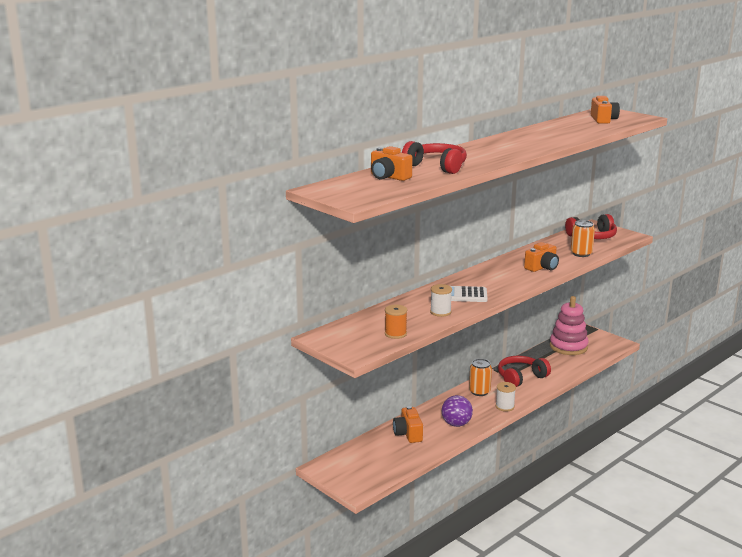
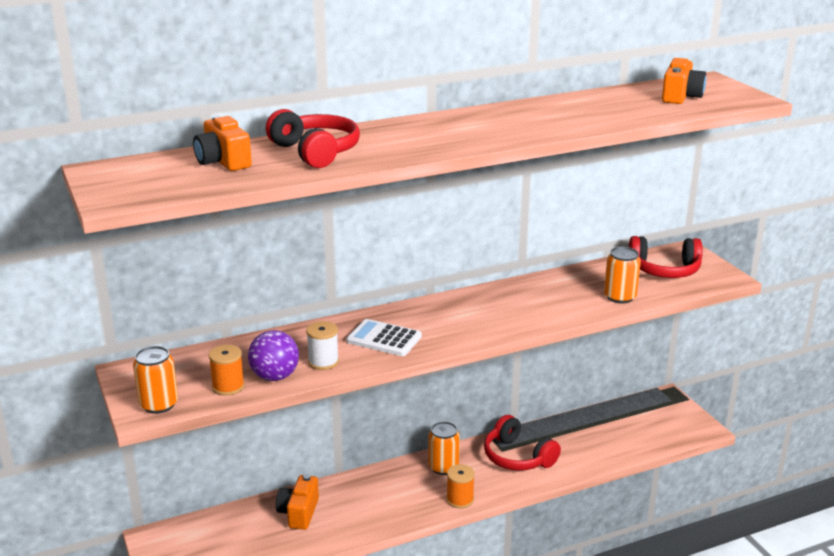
camera: 20 degrees right, 5 degrees up
purple ball [442,395,473,427] -> purple ball moved to [248,330,299,381]
white spool [496,382,516,412] -> orange spool [446,464,475,508]
red headphones [498,356,551,387] -> red headphones turned 120 degrees counterclockwise [484,415,561,471]
orange camera [524,242,559,272] -> none
pink stacking toy [550,296,589,355] -> none
none -> orange can [133,346,178,414]

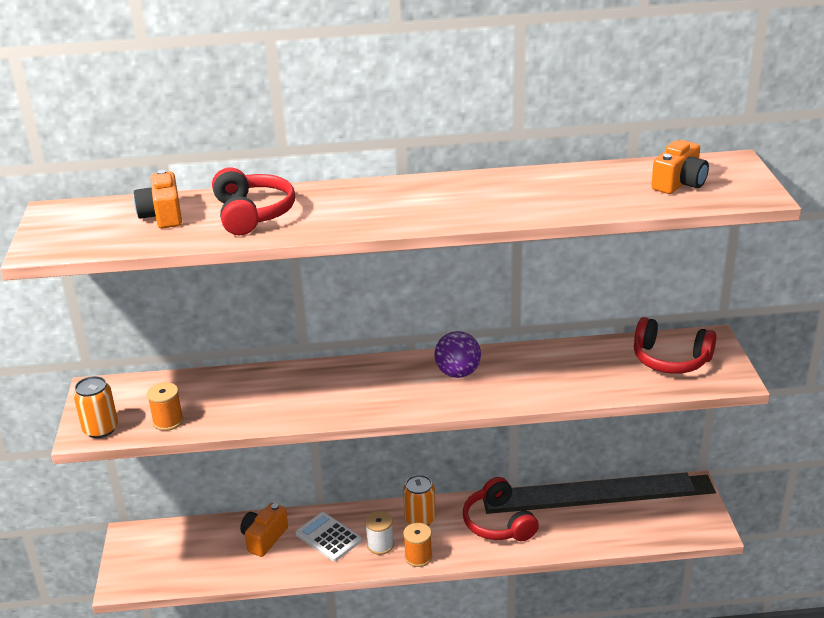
camera: 20 degrees right, 5 degrees up
purple ball [248,330,299,381] -> purple ball moved to [434,331,481,378]
white spool [306,321,339,370] -> white spool moved to [365,511,394,555]
white calculator [347,319,422,356] -> white calculator moved to [295,512,362,562]
orange can [604,247,641,304] -> none

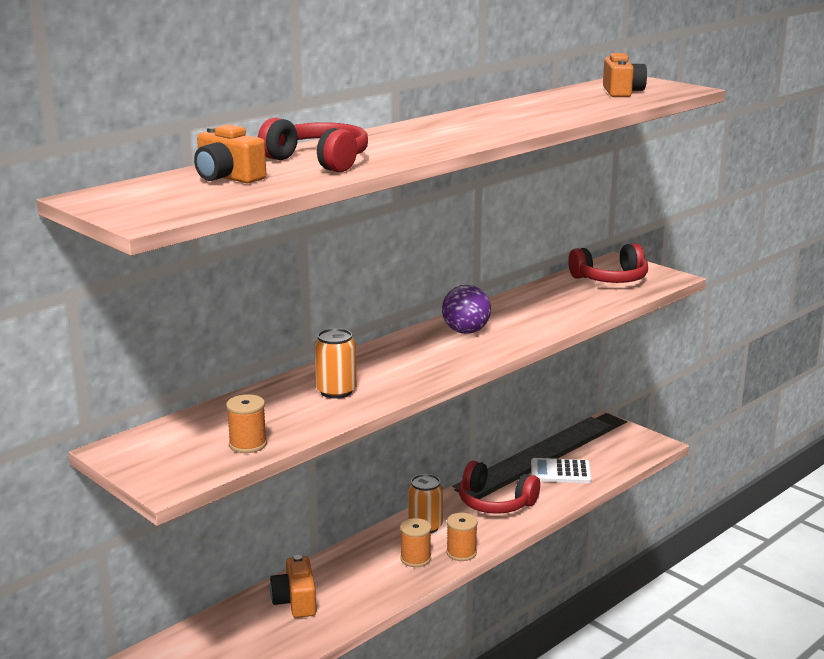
camera: 40 degrees left, 10 degrees down
orange can [73,376,118,438] -> orange can moved to [315,328,356,399]
white calculator [295,512,362,562] -> white calculator moved to [531,458,592,483]
white spool [365,511,394,555] -> orange spool [400,518,431,567]

